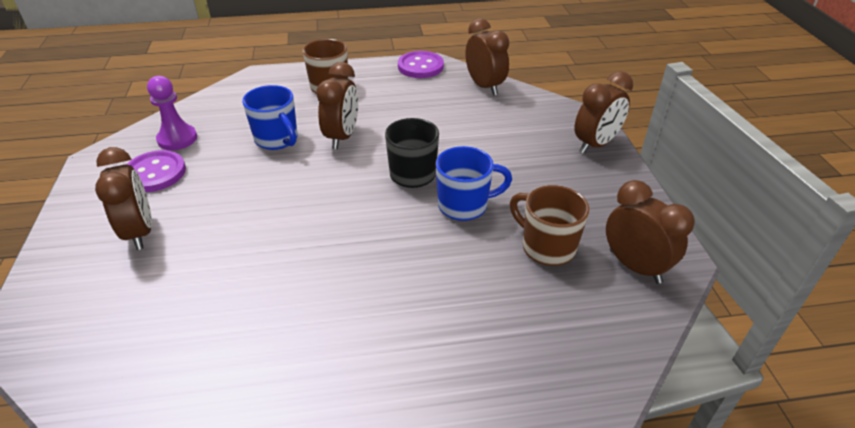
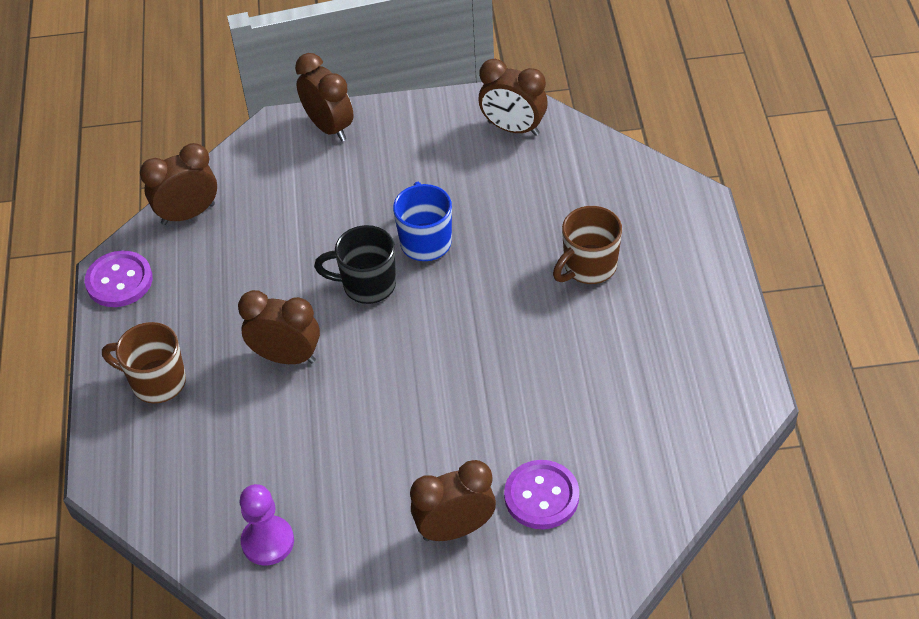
camera: 85 degrees left, 10 degrees up
purple button [126,150,186,192] -> purple button moved to [504,460,579,529]
blue mug [242,85,297,150] -> none
brown mug [510,185,589,266] -> brown mug moved to [553,206,622,284]
brown clock [606,180,695,284] -> brown clock turned 120 degrees counterclockwise [479,59,548,136]

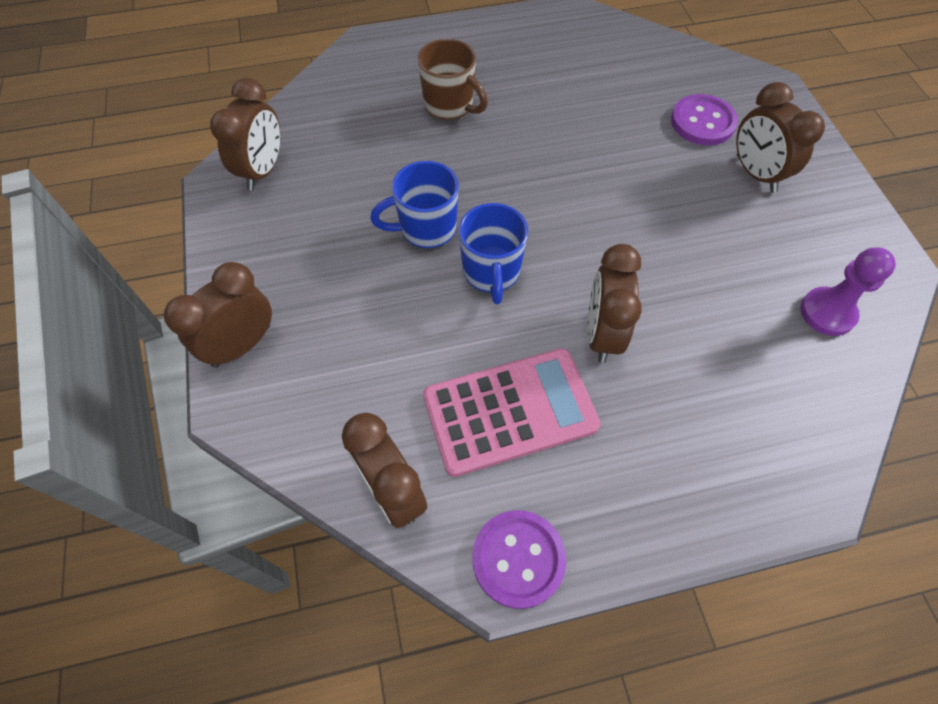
camera: 100 degrees left, 10 degrees up
brown mug [102,322,186,403] -> none
black mug [314,225,396,304] -> blue mug [459,203,528,304]
none -> pink calculator [423,348,601,477]

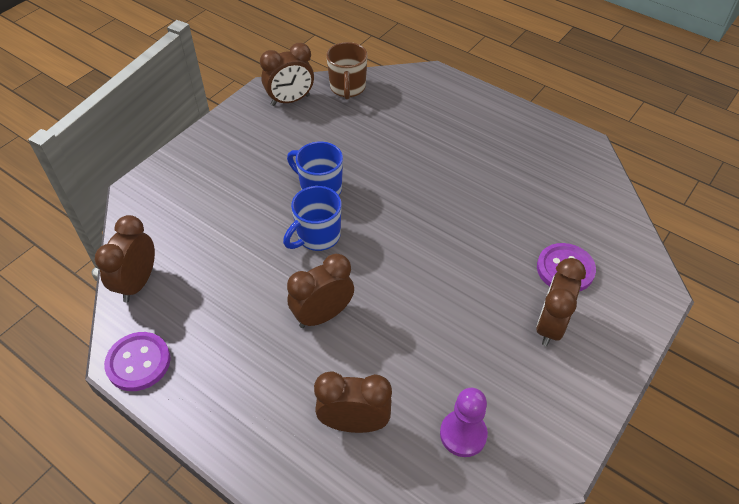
camera: 50 degrees right, 10 degrees down
brown clock [164,262,272,368] -> brown clock moved to [314,372,392,433]
brown mug [418,39,488,120] -> brown mug moved to [326,42,368,100]
pink calculator [423,348,601,477] -> none

